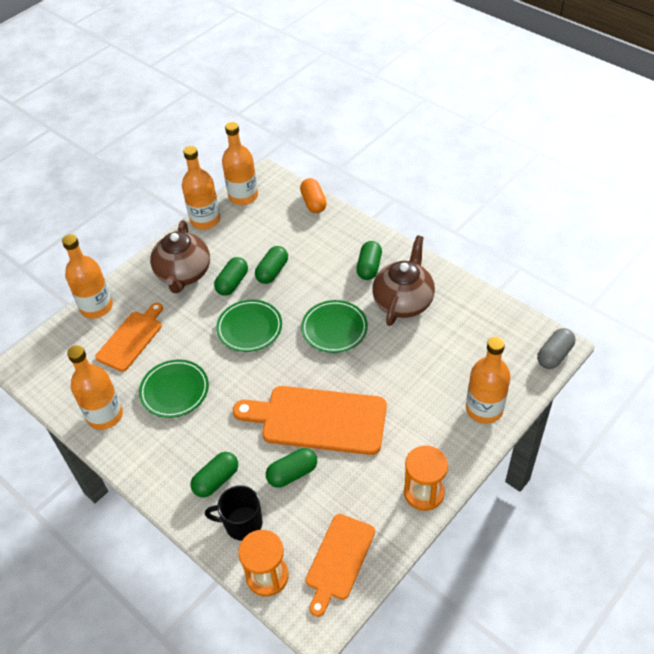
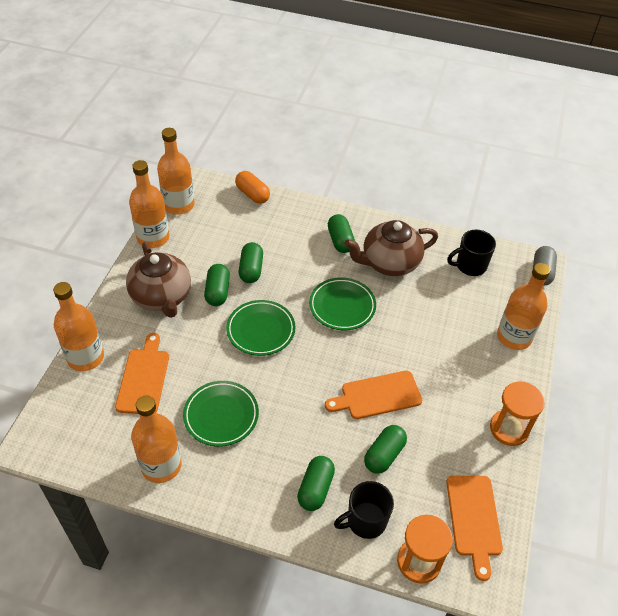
camera: 30 degrees left, 0 degrees up
orange cutting board [233,386,387,455] -> orange cutting board [325,371,422,419], size x0.62
brown teapot [372,235,435,326] -> brown teapot turned 105 degrees counterclockwise [344,220,438,276]
none -> black mug [447,230,496,276]

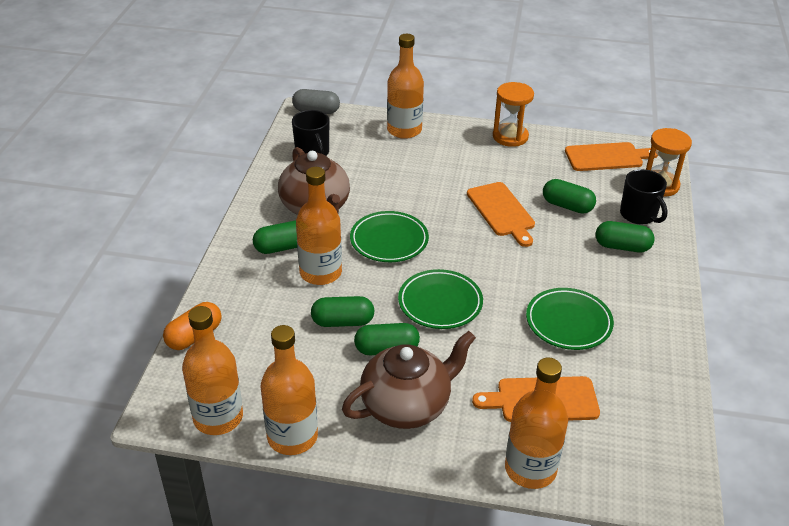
camera: 95 degrees left, 10 degrees down
orange bottle [131,395,182,483] -> orange bottle moved to [296,167,342,285]

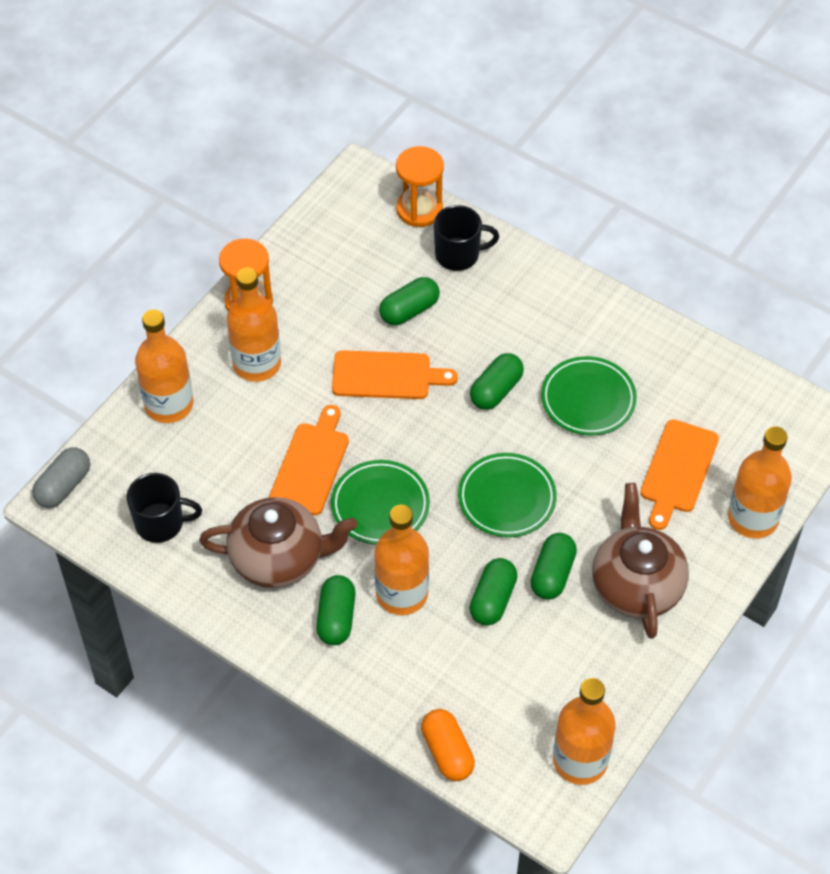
camera: 65 degrees left, 15 degrees up
orange bottle [261,325,318,455] -> orange bottle moved to [227,267,281,382]
orange cutting board [565,142,658,171] -> orange cutting board moved to [269,405,349,516]
green capsule [596,221,654,252] -> green capsule moved to [470,353,524,410]

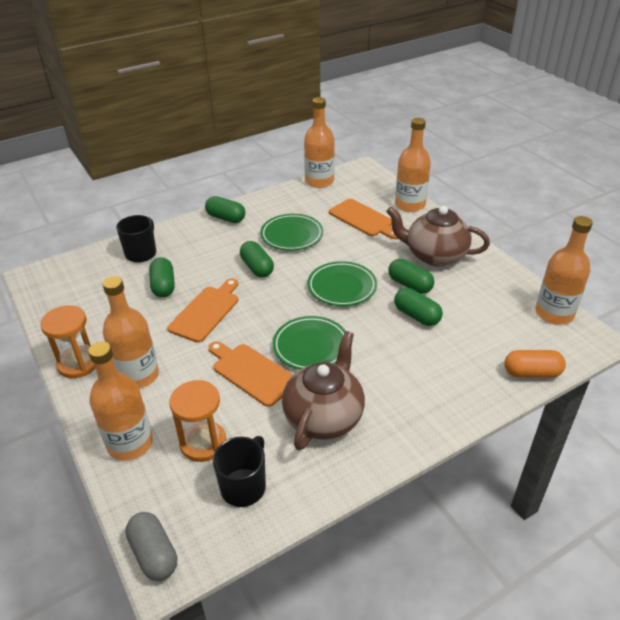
camera: 65 degrees left, 15 degrees down
green capsule [316,575,356,645] -> green capsule moved to [205,196,245,223]
orange bottle [374,505,429,615] -> orange bottle moved to [304,97,335,188]
orange hourglass [396,146,444,227] -> orange hourglass moved to [169,380,226,462]

